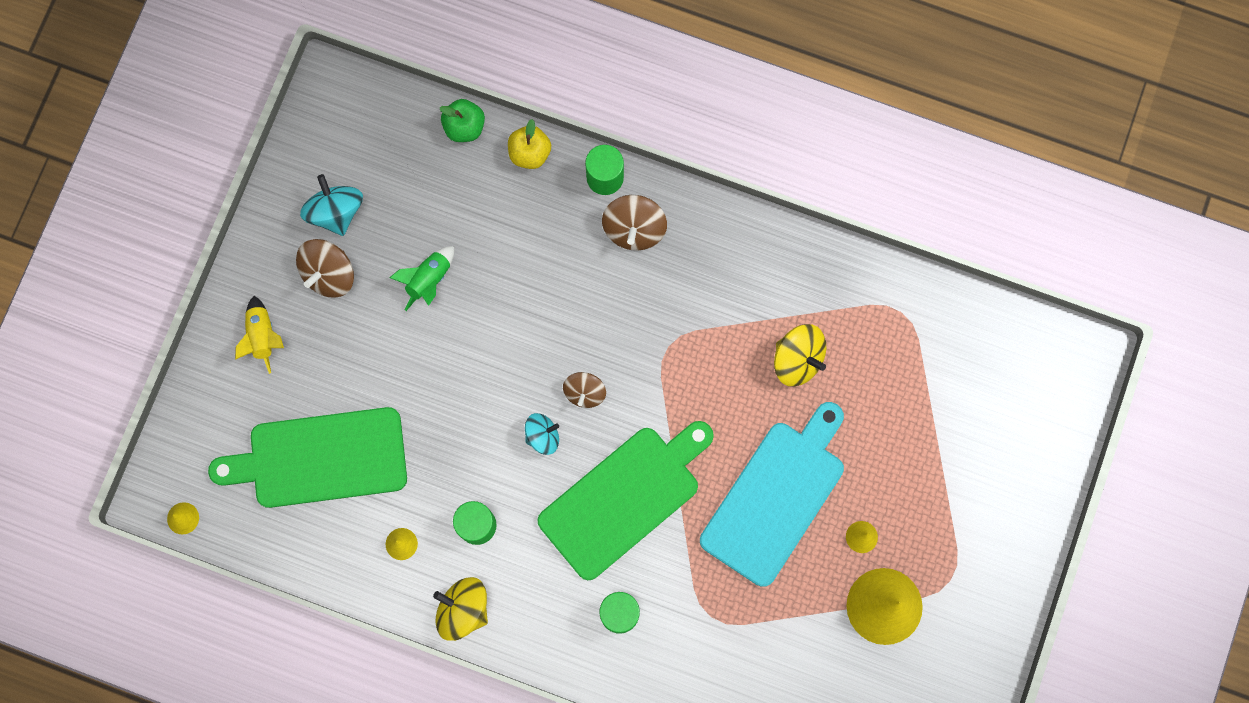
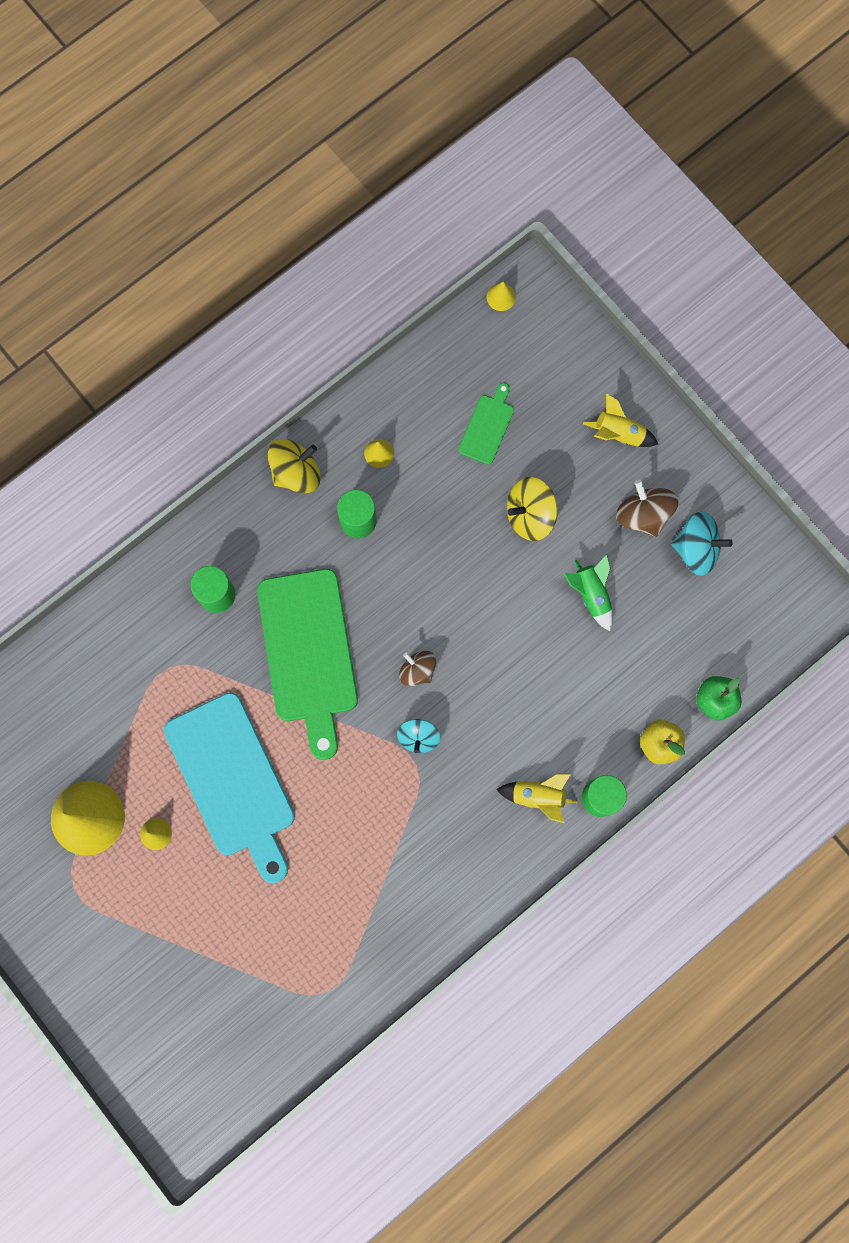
camera: 120 degrees right, 0 degrees up
green cutting board [208,407,407,508] -> green cutting board [458,383,514,464], size x0.46
turquoise spinning top [525,413,559,455] -> turquoise spinning top moved to [397,719,441,753]
brown spinning top [602,195,667,251] -> yellow rocket [496,773,577,823]
yellow spinning top [774,324,826,387] -> yellow spinning top moved to [507,477,558,541]

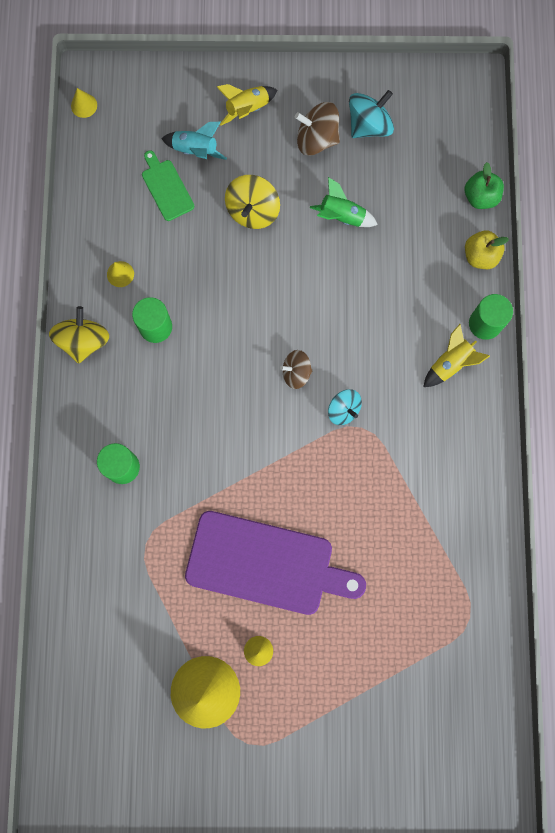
camera: 50 degrees left, 0 degrees up
turquoise cutting board [164,692,295,883] -> purple cutting board [185,511,366,615]
green cutting board [257,569,358,760] -> none
none -> turquoise rocket [161,122,227,160]

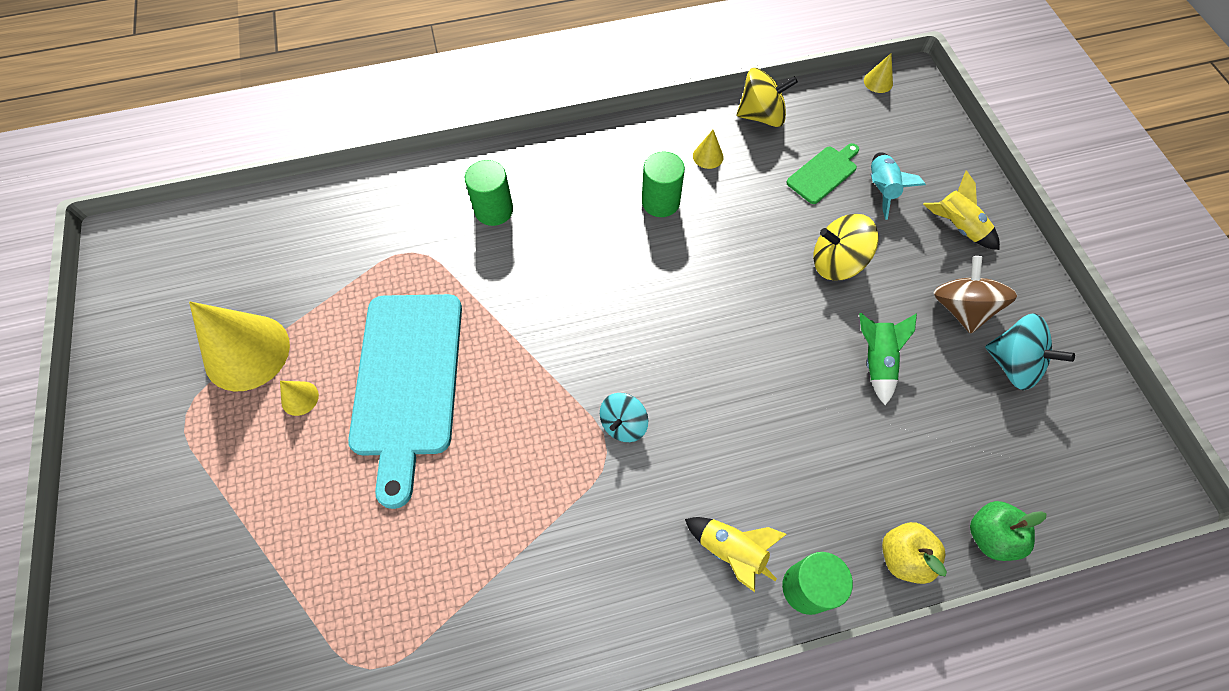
camera: 75 degrees right, 15 degrees down
yellow spinning top [49,306,109,364] -> yellow spinning top moved to [737,68,798,127]
purple cutting board [185,511,366,615] -> turquoise cutting board [348,294,462,509]
brown spinning top [280,350,312,389] -> none

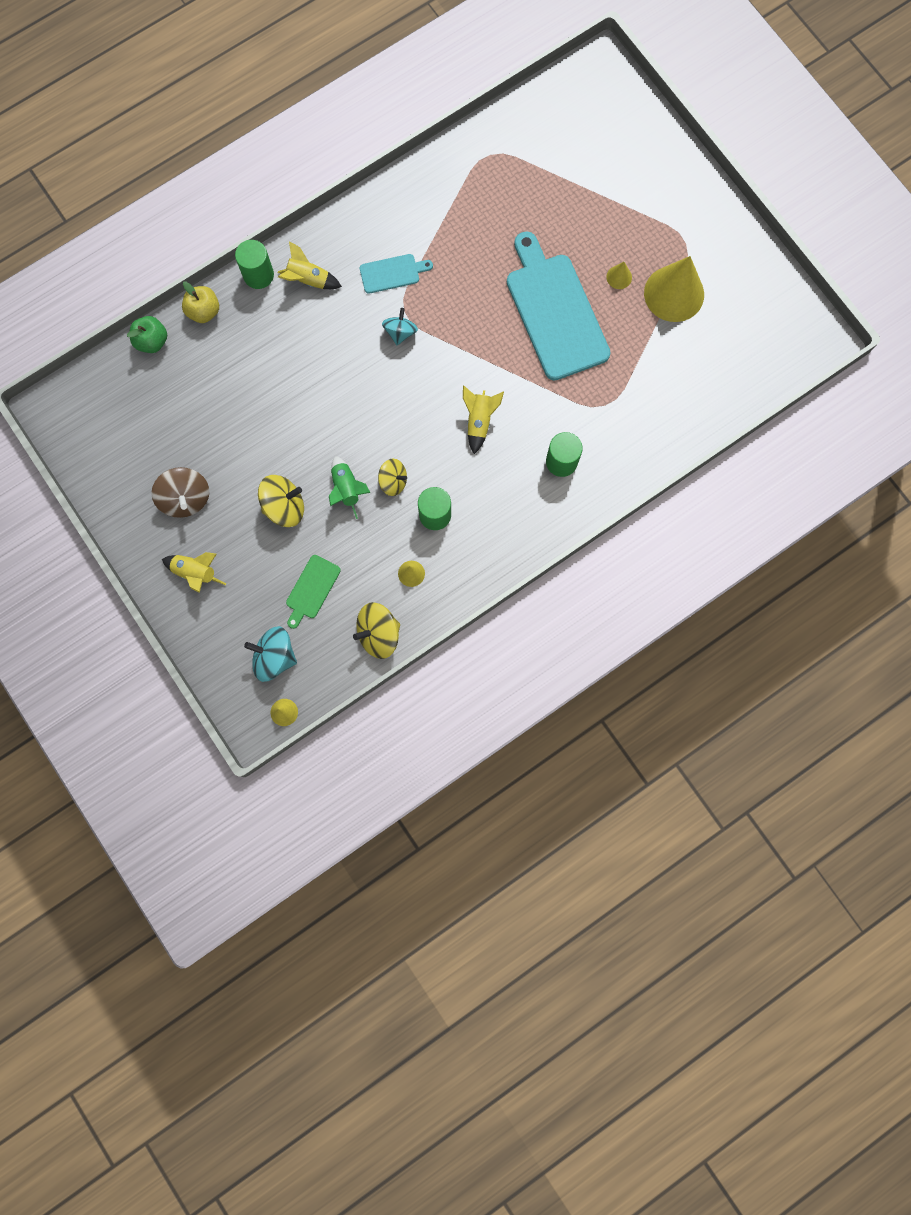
camera: 160 degrees right, 15 degrees up
green rocket [859,313,917,405] -> green rocket moved to [329,456,371,519]
turquoise rocket [871,152,926,220] -> none
turquoise spinning top [985,313,1075,390] -> turquoise spinning top moved to [244,626,297,682]
none -> turquoise cutting board [360,254,433,294]
none -> yellow spinning top [378,459,407,496]
none -> yellow rocket [463,386,504,454]

